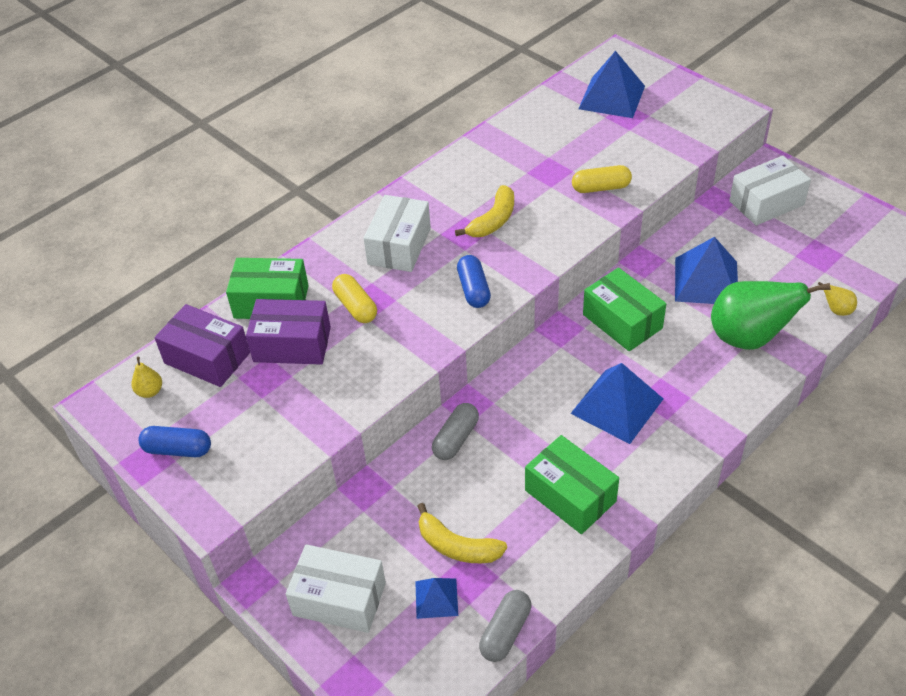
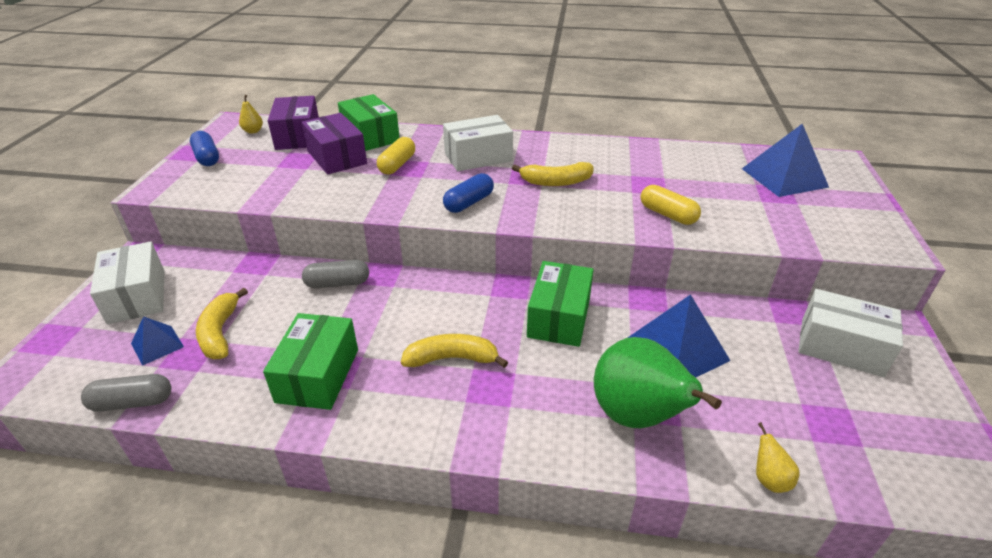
camera: 50 degrees right, 10 degrees down
blue pyramid [570,363,663,444] -> yellow banana [401,334,508,368]

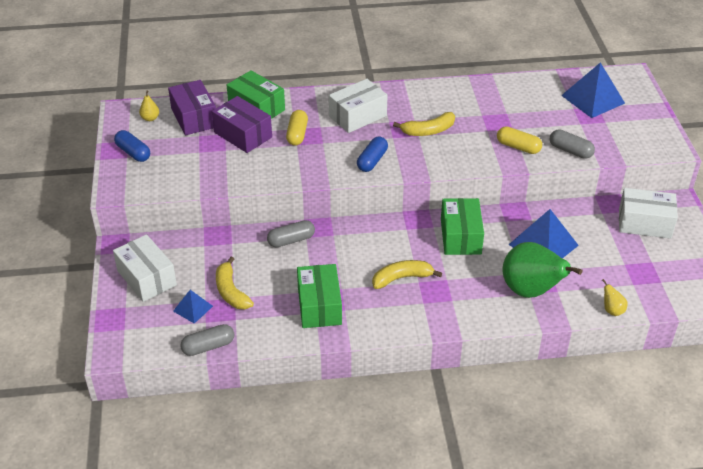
camera: 15 degrees left, 5 degrees up
none -> grey capsule [550,129,595,159]

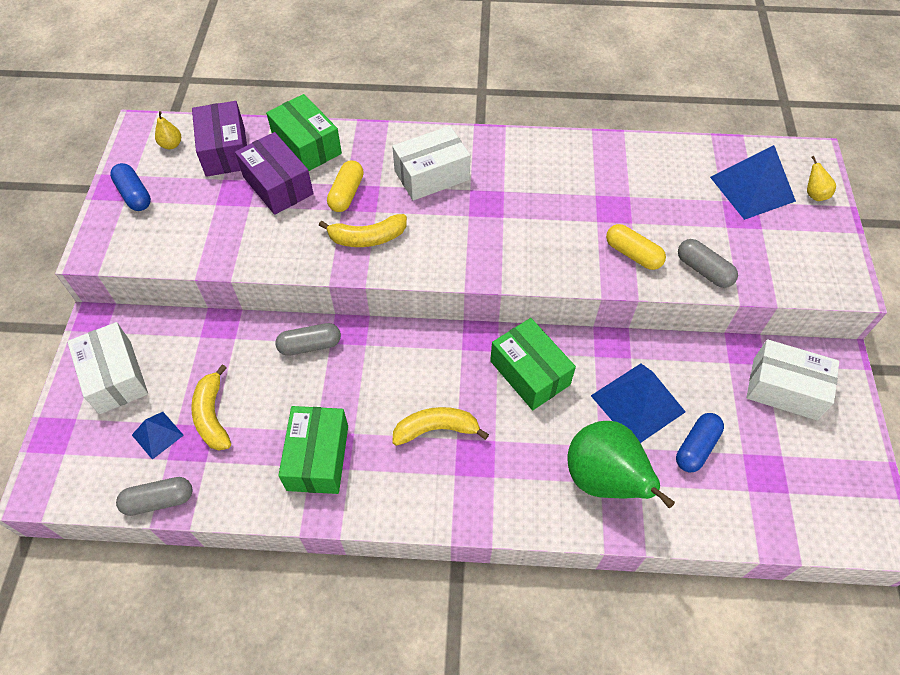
camera: 10 degrees right, 15 degrees up
blue capsule [357,136,388,172] -> blue capsule moved to [676,413,724,472]
yellow banana [393,112,455,136] -> yellow banana moved to [319,214,407,247]
green box [441,198,484,255] -> green box turned 45 degrees counterclockwise [490,318,576,410]
yellow pear [602,279,628,316] -> yellow pear moved to [807,156,836,201]

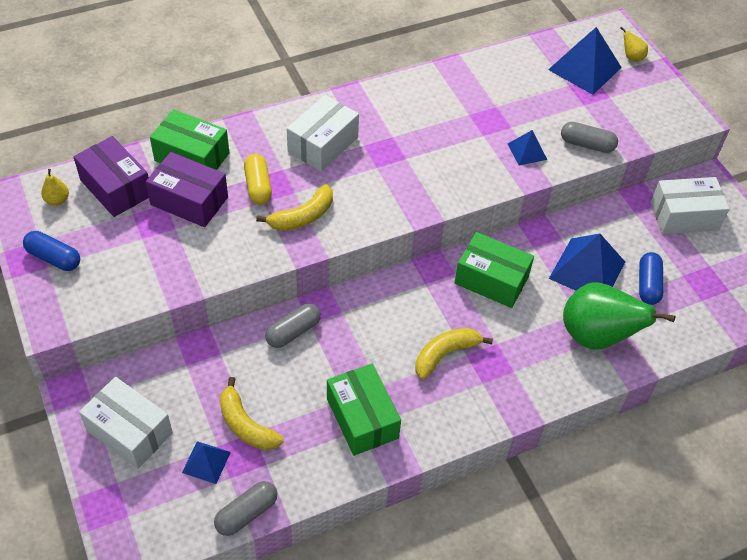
camera: 30 degrees left, 5 degrees down
yellow capsule [606,224,666,270] -> blue pyramid [508,130,547,166]

